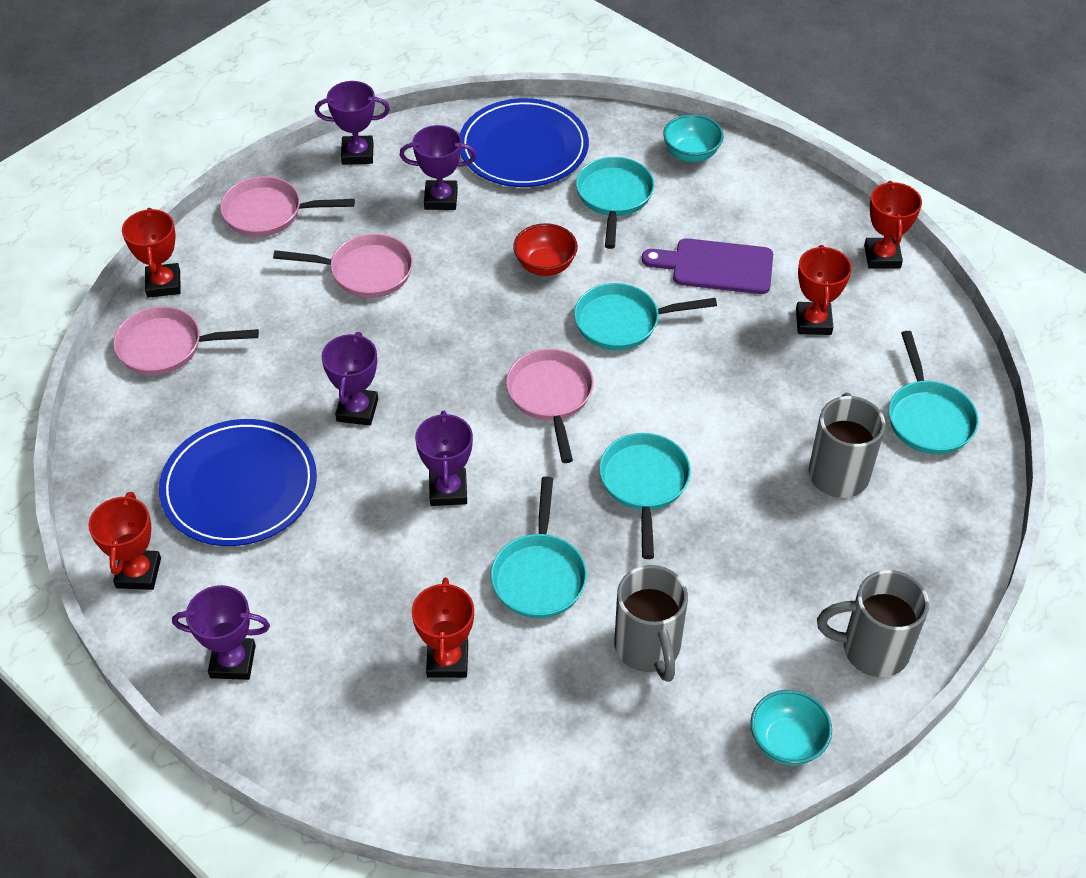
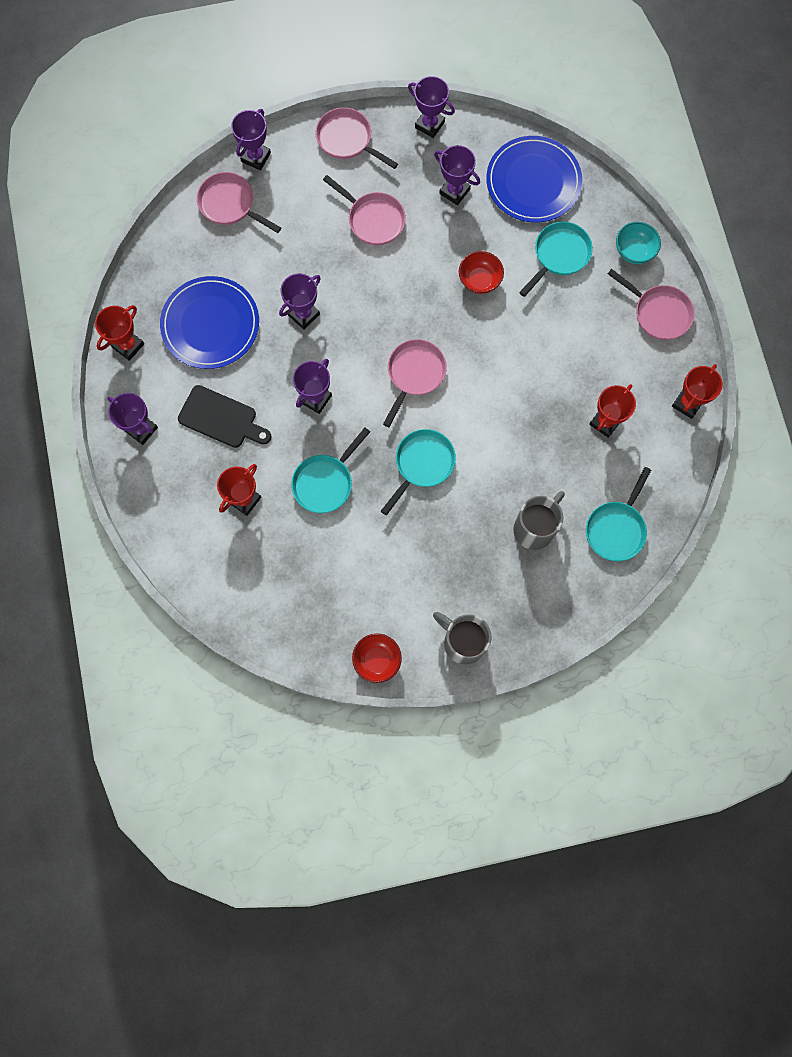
camera: 35 degrees right, 25 degrees up
red trophy [122,208,181,298] -> purple trophy [231,109,271,171]
turquoise pan [574,283,717,350] -> none
grey mug [614,565,688,682] -> none
purple cutting board [642,238,773,294] -> none
turquoise bowl [751,690,832,765] -> red bowl [352,633,402,683]
none -> black cutting board [178,385,272,448]
none -> pink pan [608,269,694,340]

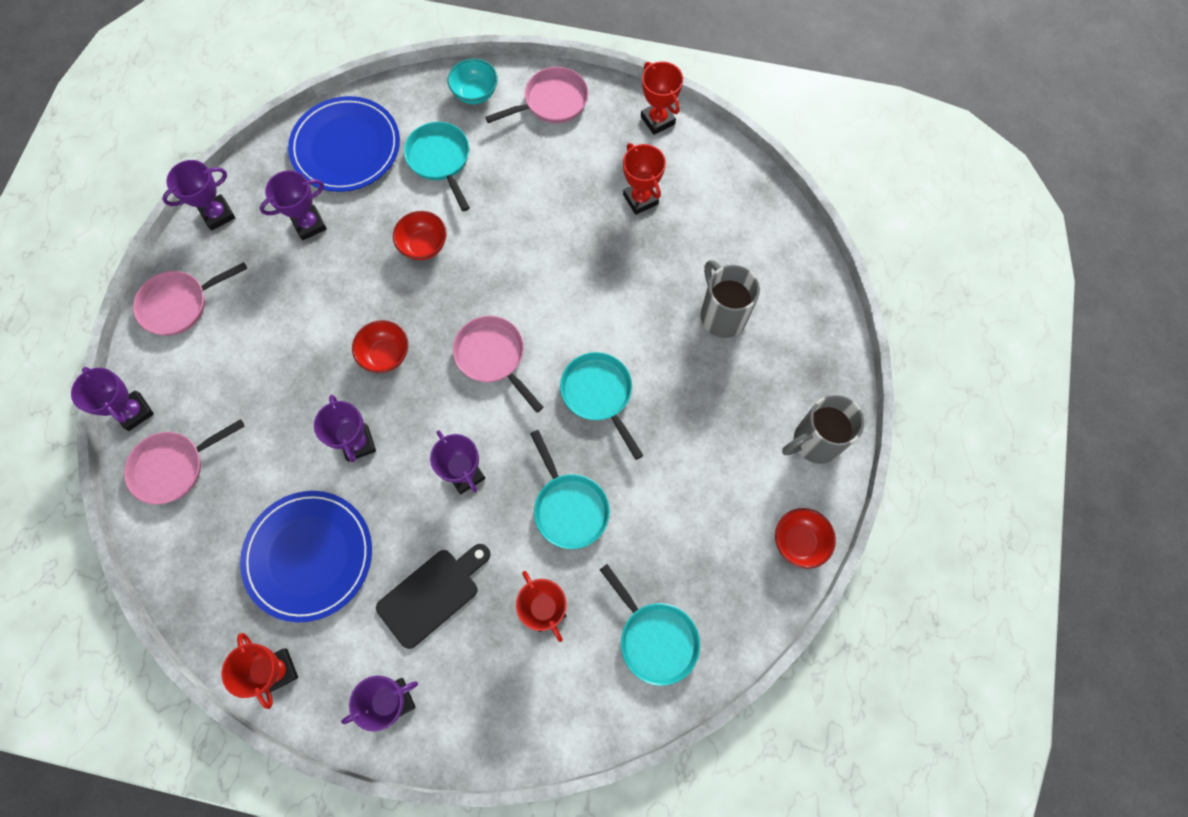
camera: 65 degrees left, 5 degrees down
pink pan [323,175,406,245] -> none
turquoise pan [586,467,651,561] -> turquoise pan moved to [600,564,700,686]
none -> red bowl [352,320,408,373]

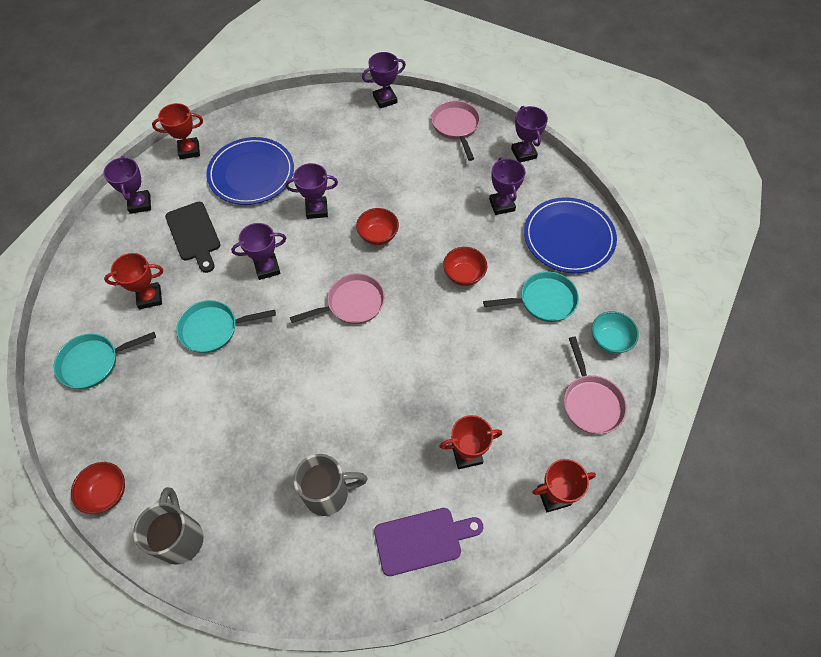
camera: 105 degrees right, 10 degrees down
pink pan [124,419,245,505] -> none
turquoise pan [560,352,644,460] -> none
none -> purple cutting board [374,508,483,576]

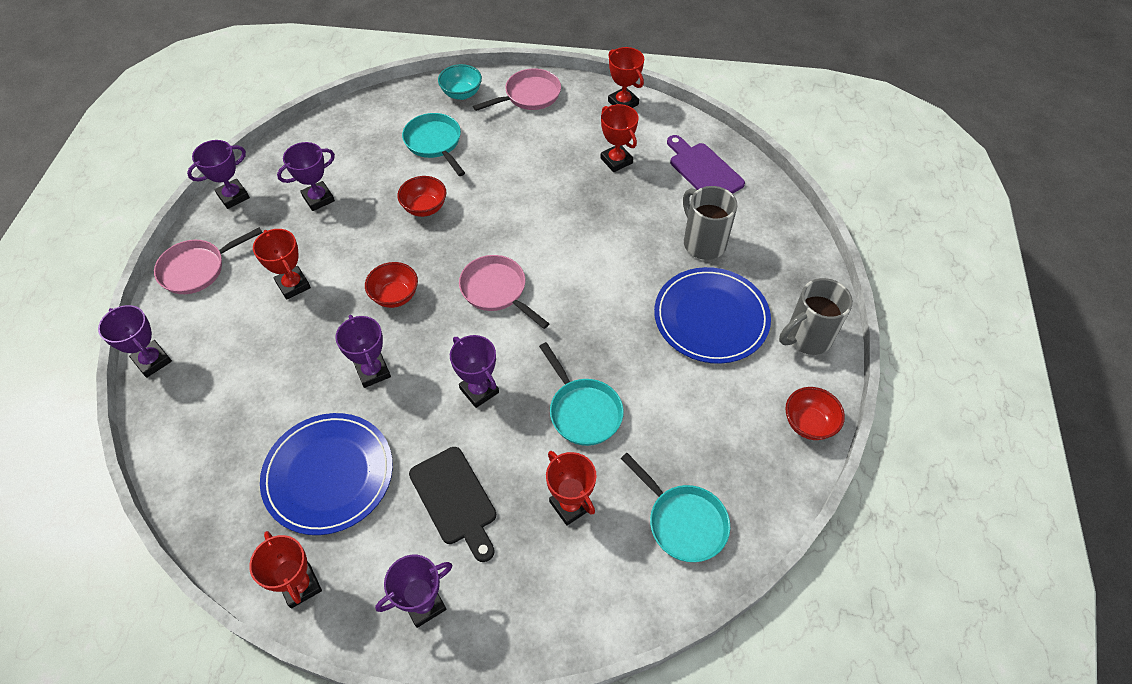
camera: 110 degrees left, 5 degrees down
black cutting board [165,202,220,273] -> black cutting board turned 105 degrees clockwise [409,447,496,562]
blue plate [524,197,617,273] -> blue plate moved to [654,267,771,364]
none -> red trophy [253,229,311,300]

